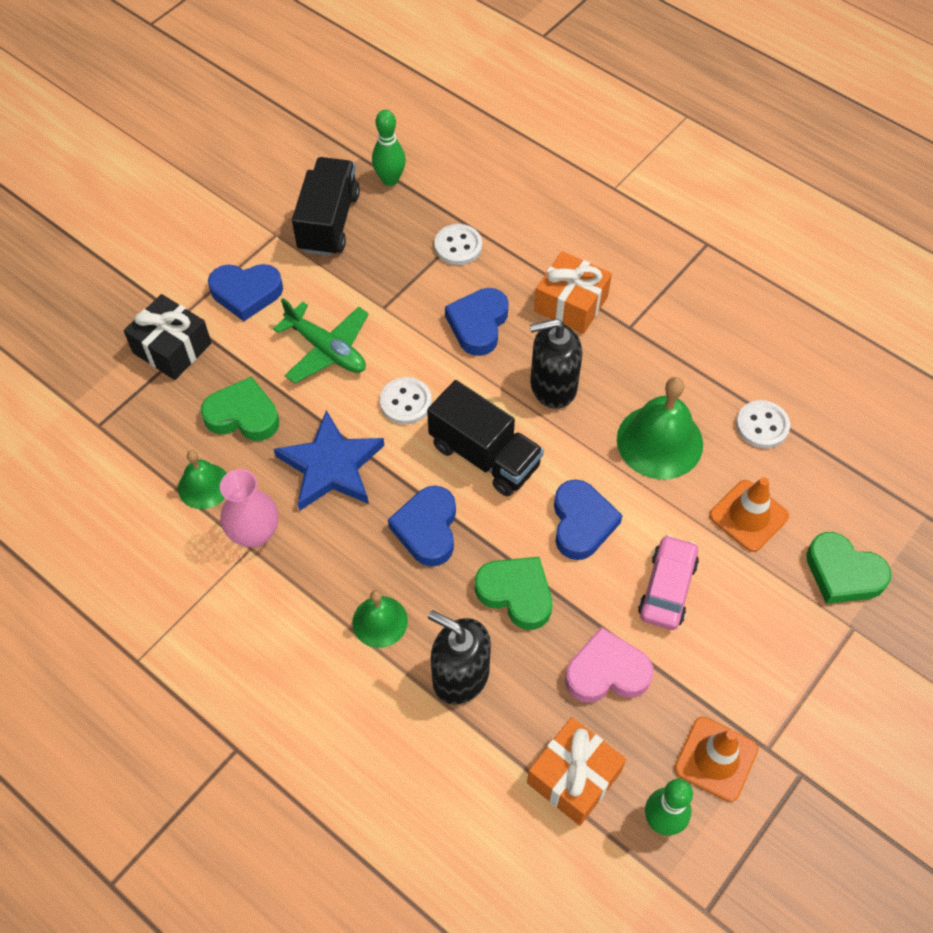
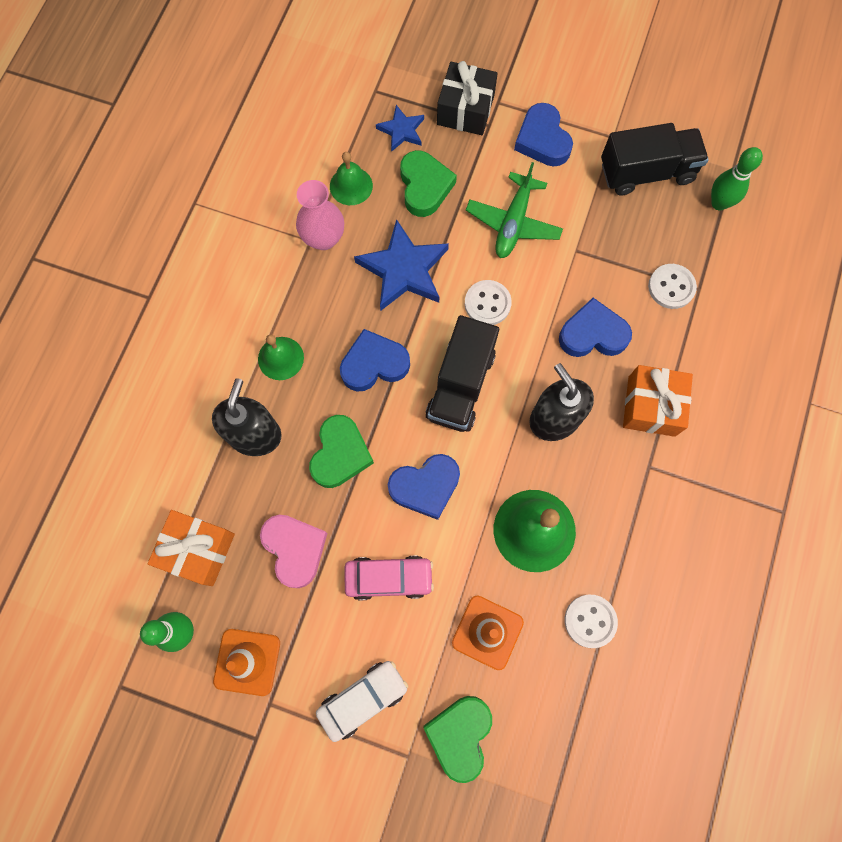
camera: 70 degrees right, 15 degrees up
none -> white car [316,661,408,742]
none -> blue star [376,105,424,152]

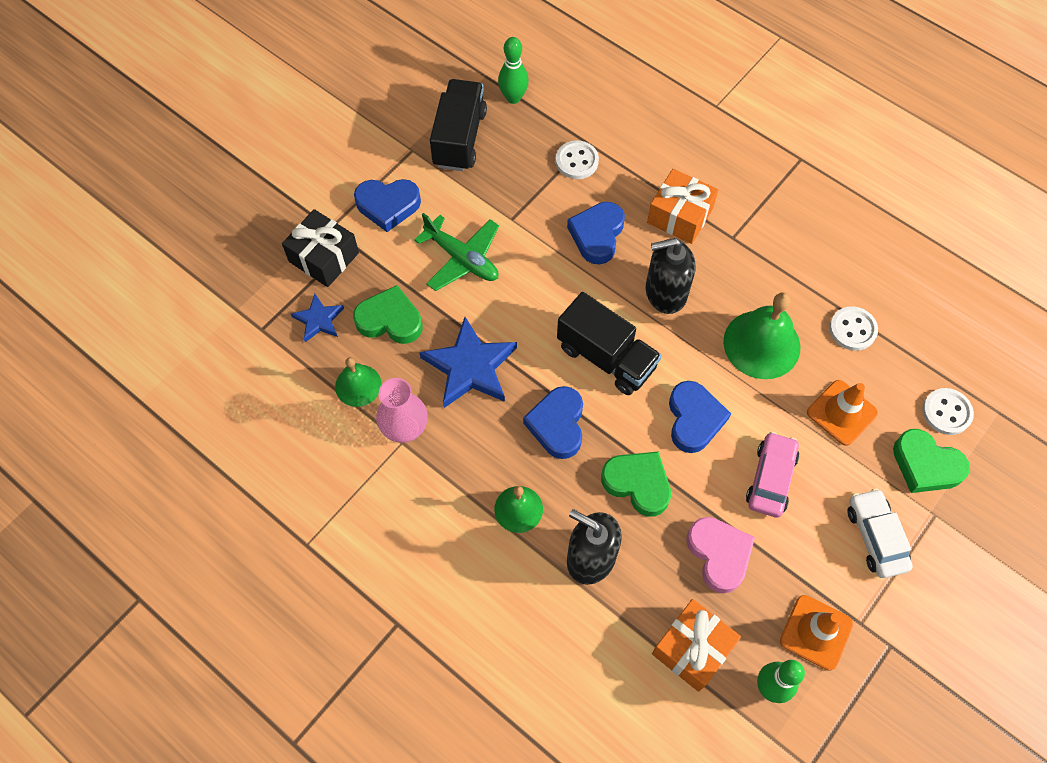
camera: 70 degrees left, 10 degrees down
pink heart [260,515,327,588] -> pink heart turned 75 degrees clockwise [686,517,755,593]
white button [465,280,512,325] -> white button moved to [922,388,974,435]

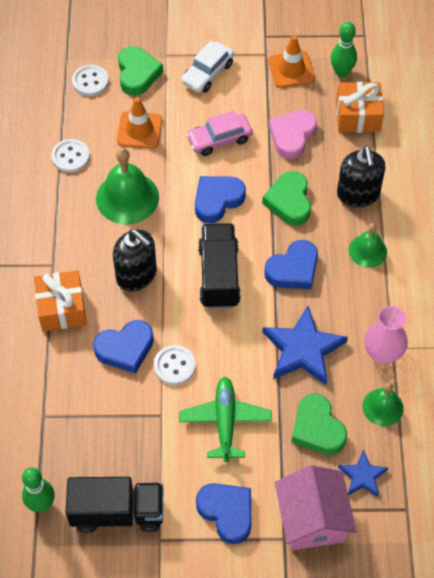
camera: 130 degrees left, 5 degrees down
black gift [282,209,359,287] -> pink house [275,465,357,551]
black truck [430,79,487,171] -> black truck turned 150 degrees counterclockwise [66,477,163,533]
white button [556,140,599,179] -> white button moved to [154,345,196,385]

